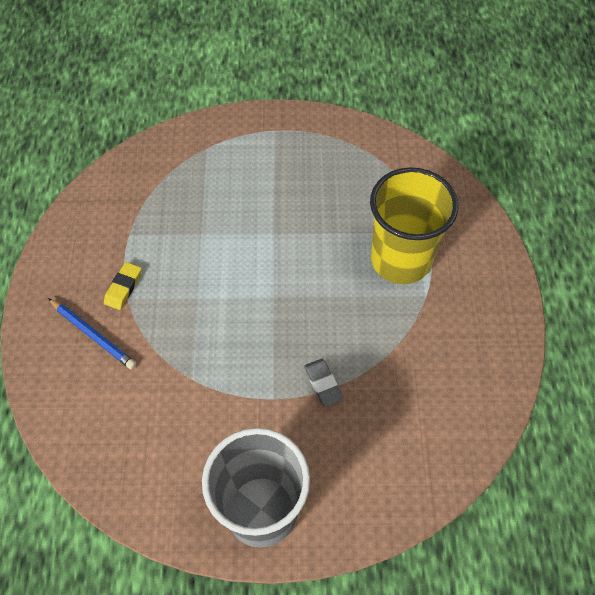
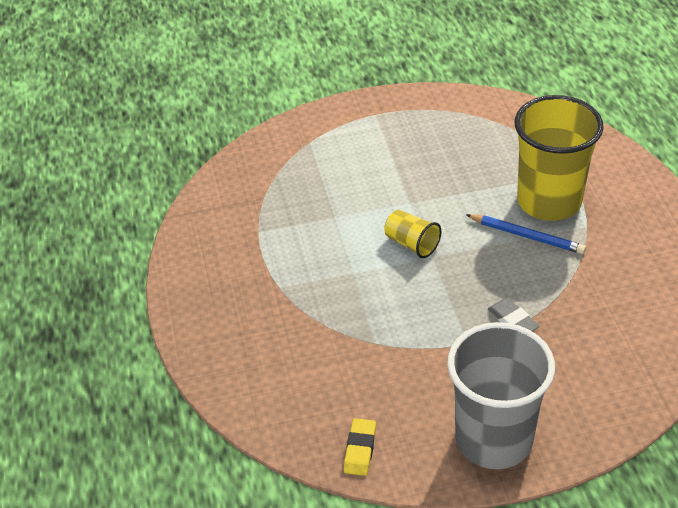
camera: 10 degrees left, 15 degrees down
blue pencil [48,298,137,370] -> blue pencil moved to [466,214,586,254]
yellow eraser [104,262,142,310] -> yellow eraser moved to [344,418,376,476]
none -> yellow cup [384,210,441,258]

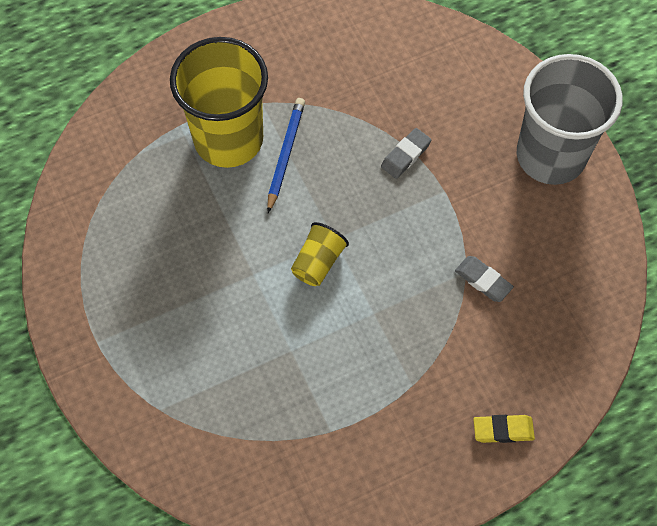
camera: 105 degrees left, 20 degrees up
yellow eraser [344,418,376,476] -> yellow eraser moved to [473,415,535,443]
none -> grey eraser [455,256,514,302]

